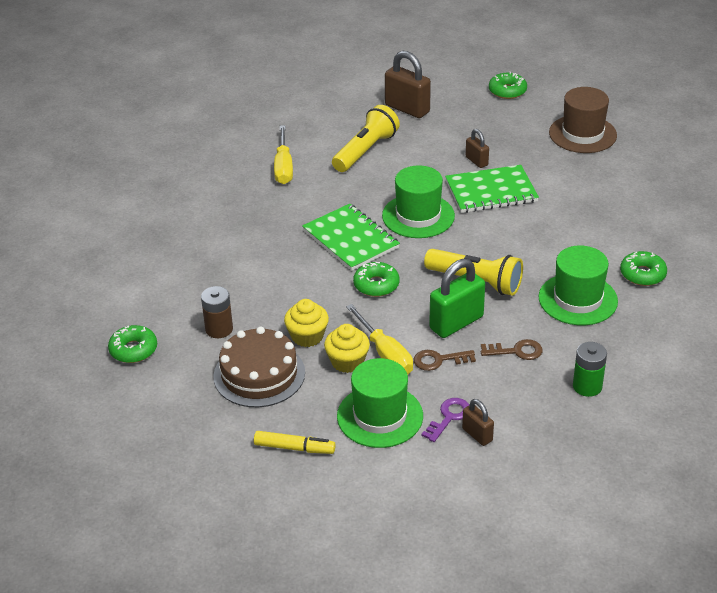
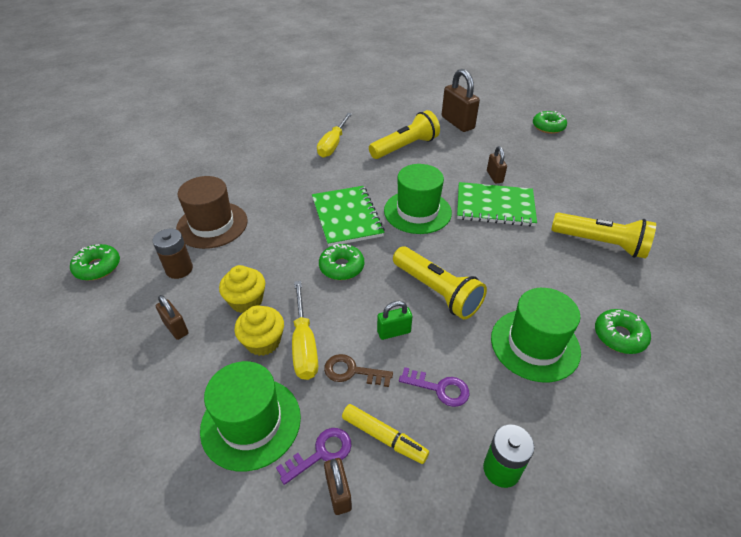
camera: 20 degrees right, 5 degrees up
brown cake [213,327,305,407] -> brown padlock [156,295,189,340]
yellow marker [254,431,336,454] -> yellow marker moved to [342,404,429,464]
green padlock [429,259,485,338] -> green padlock [377,301,412,340], size x0.54
brown key [481,339,543,360] -> purple key [399,367,469,407]
brown hat [549,87,617,153] -> brown hat moved to [176,176,248,249]
none -> yellow flashlight [551,212,656,259]

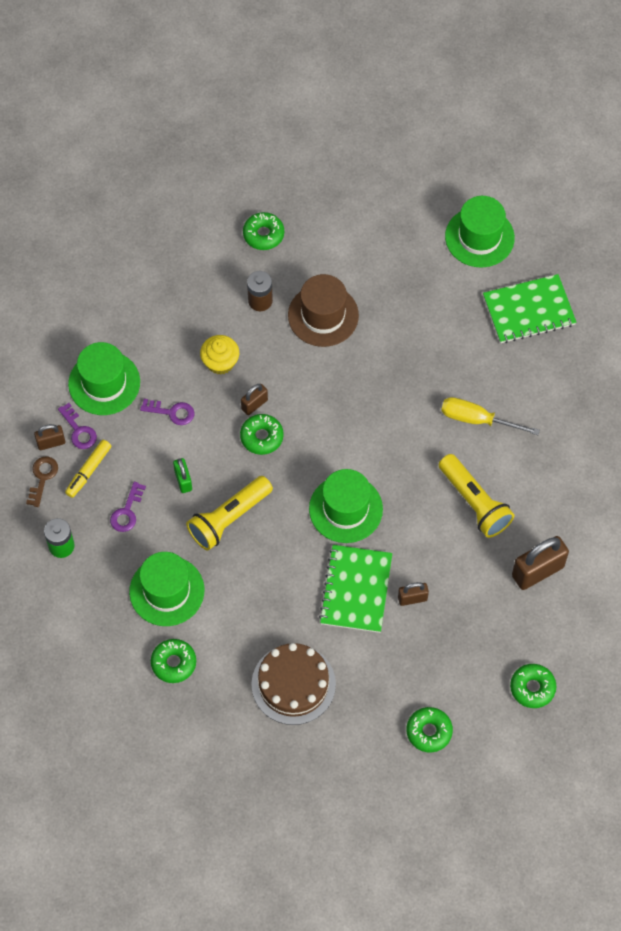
camera: 90 degrees right, 20 degrees up
brown padlock [156,295,189,340] -> brown padlock moved to [241,384,268,415]
yellow cupcake [234,305,284,356] -> none
yellow screwdriver [292,281,318,380] -> purple key [140,399,194,425]
green notebook [312,186,385,247] -> green notebook moved to [483,274,577,343]
brown key [324,354,393,387] -> brown key moved to [26,457,58,507]
yellow flashlight [551,212,656,259] -> brown cake [251,643,336,725]
none -> green donut [406,707,453,752]
none -> green hat [445,196,515,268]

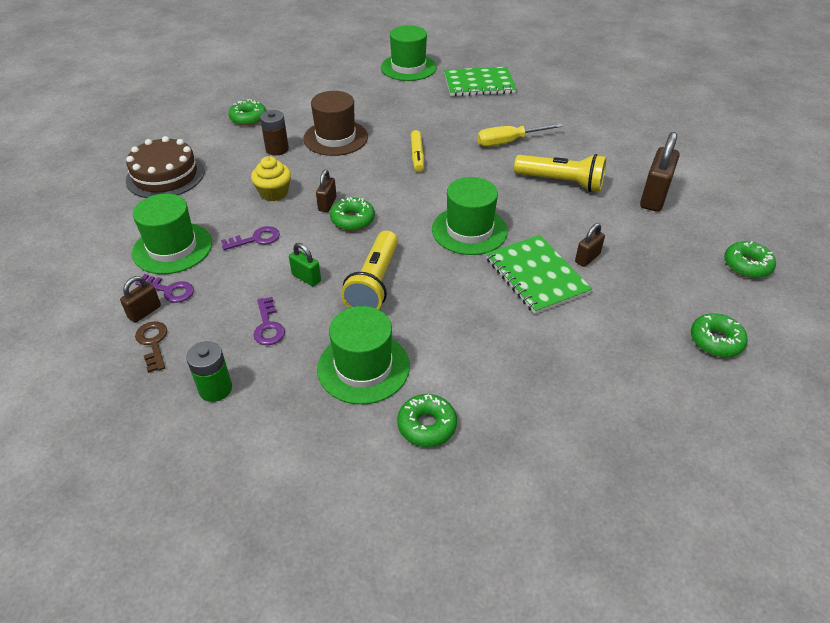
camera: 35 degrees left, 20 degrees down
yellow marker [65,440,111,498] -> yellow marker moved to [411,130,424,172]
brown cake [251,643,336,725] -> brown cake moved to [126,136,205,198]
green notebook [483,274,577,343] -> green notebook turned 45 degrees clockwise [444,67,516,97]

